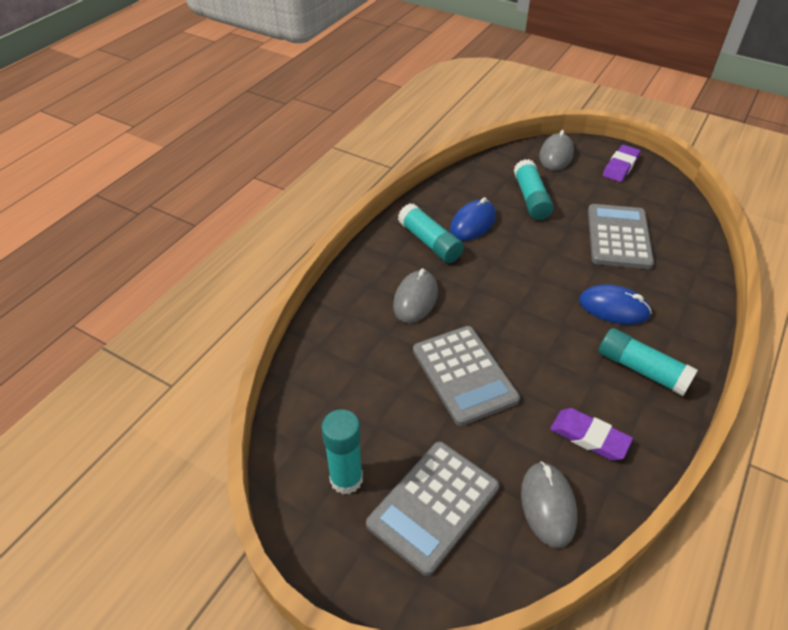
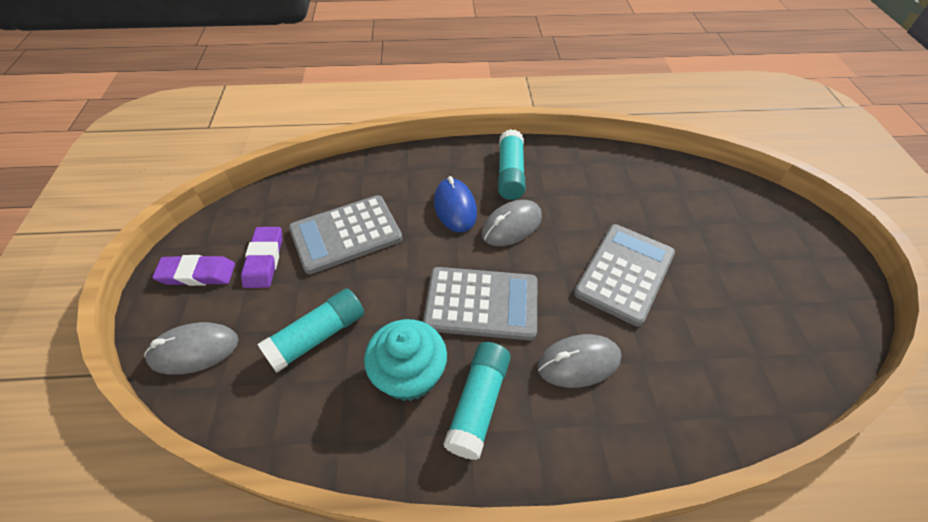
camera: 125 degrees left, 5 degrees up
turquoise glue stick [322,409,363,494] -> none
grey calculator [366,442,499,576] -> grey calculator moved to [423,267,537,340]
blue mouse [450,197,496,241] -> turquoise cupcake [364,319,447,401]
grey mouse [521,461,577,548] -> grey mouse moved to [481,200,542,246]
purple eraser [550,408,633,461] -> purple eraser moved to [241,227,283,288]

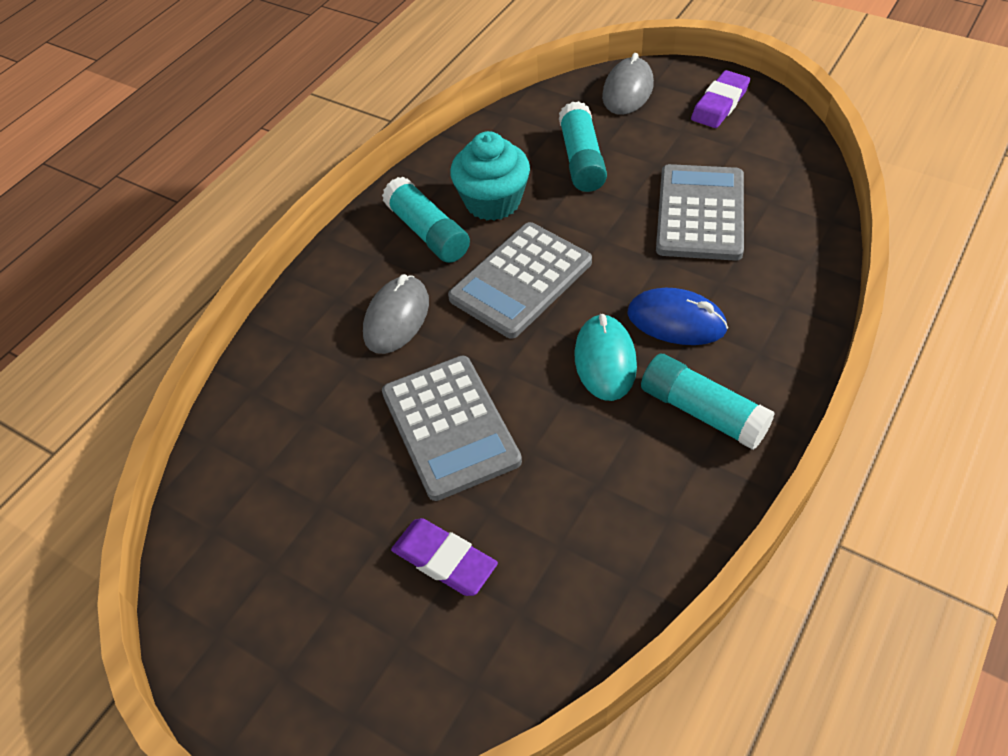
camera: 130 degrees right, 0 degrees up
purple eraser [241,227,283,288] -> purple eraser moved to [391,518,498,596]
grey mouse [481,200,542,246] -> turquoise mouse [574,314,637,401]

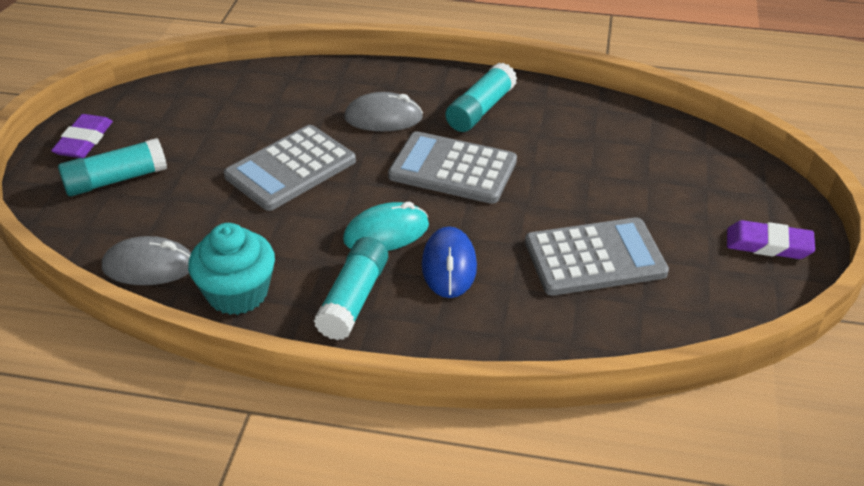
camera: 65 degrees right, 10 degrees down
purple eraser [391,518,498,596] -> purple eraser moved to [51,114,113,158]
turquoise cupcake [450,131,530,221] -> turquoise cupcake moved to [188,223,275,315]
turquoise glue stick [559,101,607,192] -> turquoise glue stick moved to [58,138,167,196]
grey mouse [602,53,654,115] -> grey mouse moved to [102,236,191,285]

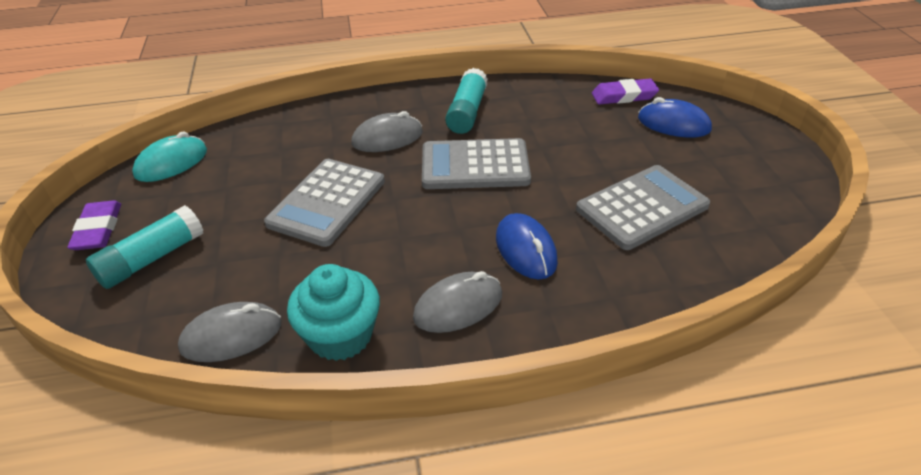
camera: 20 degrees left, 0 degrees up
turquoise glue stick [314,237,388,340] -> grey mouse [413,271,502,333]
turquoise mouse [343,202,429,251] -> turquoise mouse moved to [132,132,207,182]
purple eraser [727,220,815,259] -> purple eraser moved to [592,78,659,105]
none -> blue mouse [638,97,712,138]

